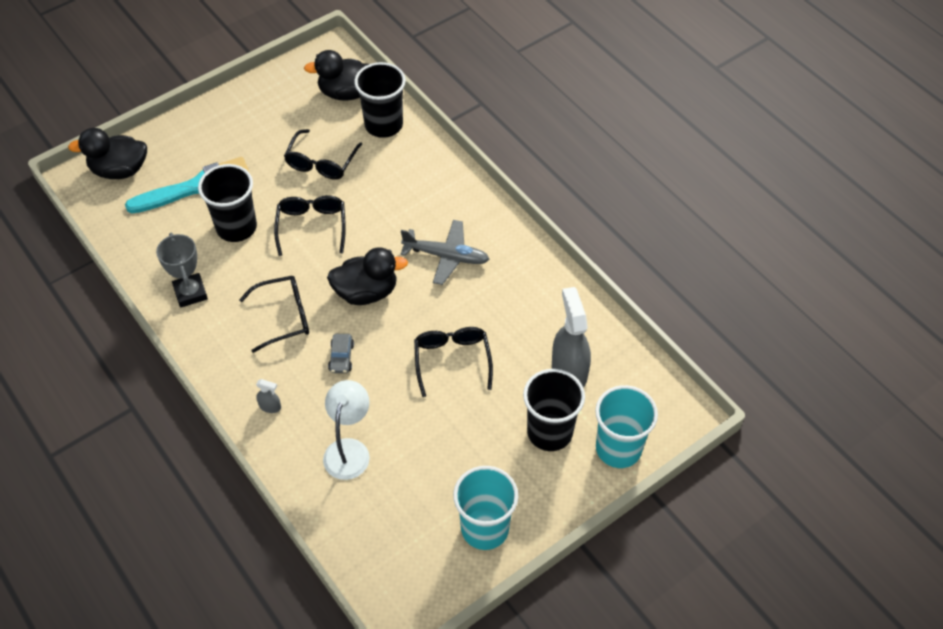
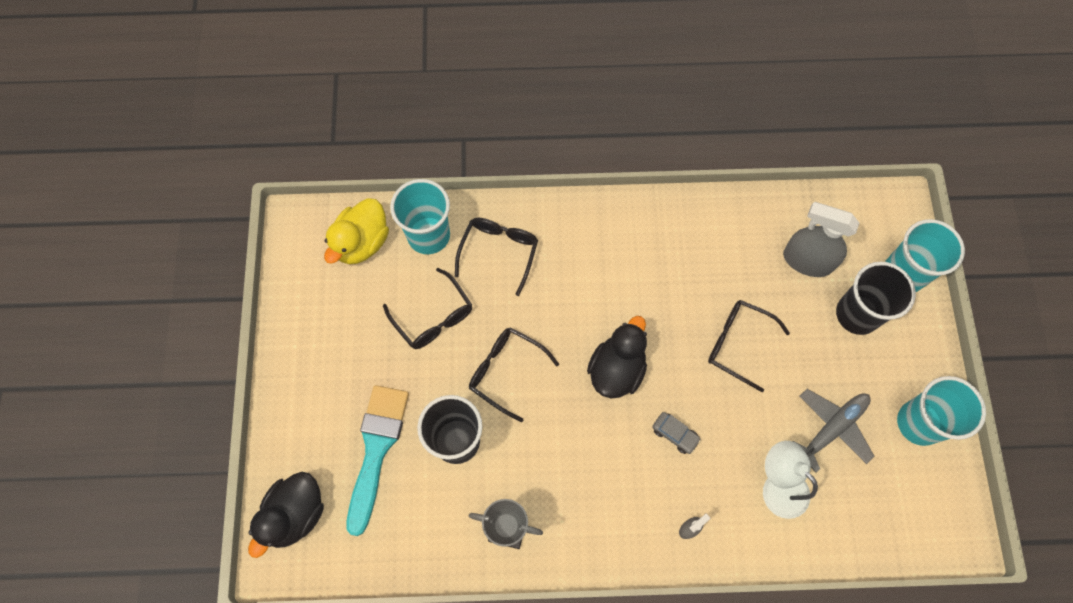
camera: 55 degrees left, 15 degrees up
black glasses [239,276,309,353] -> black glasses moved to [455,218,538,296]
black duck [304,50,369,100] -> yellow duck [324,198,389,264]
black cup [354,62,406,138] -> turquoise cup [390,179,450,254]
grey plane [400,220,489,285] -> grey plane moved to [792,389,875,472]

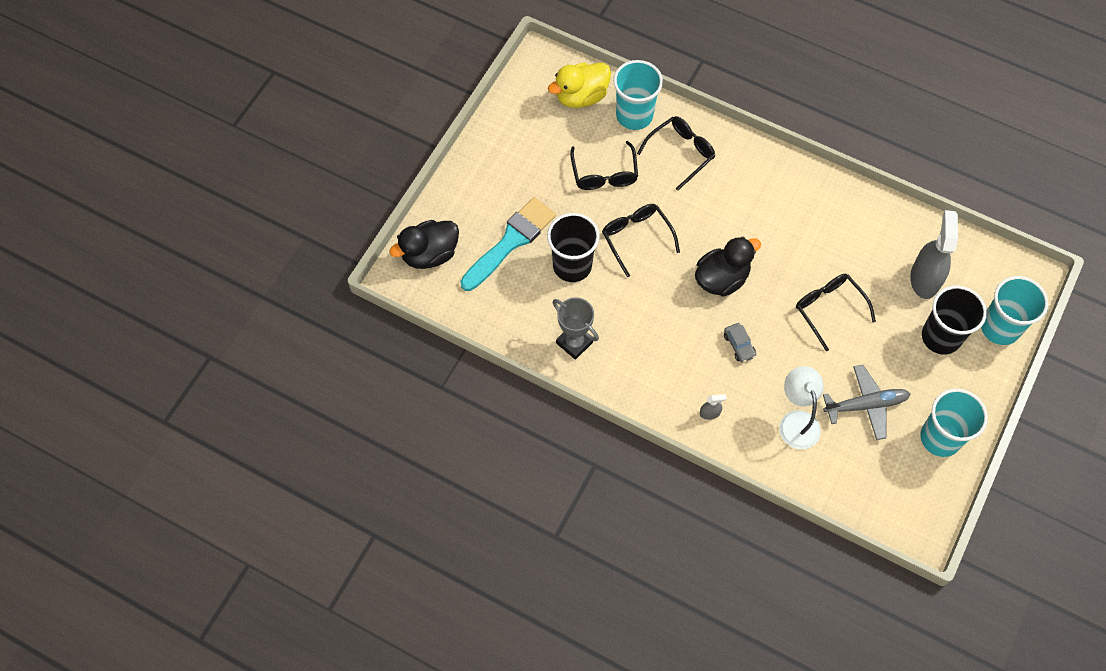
camera: 30 degrees right, 5 degrees down
grey spray bottle [783,202,859,277] -> grey spray bottle turned 45 degrees clockwise [910,210,958,299]

